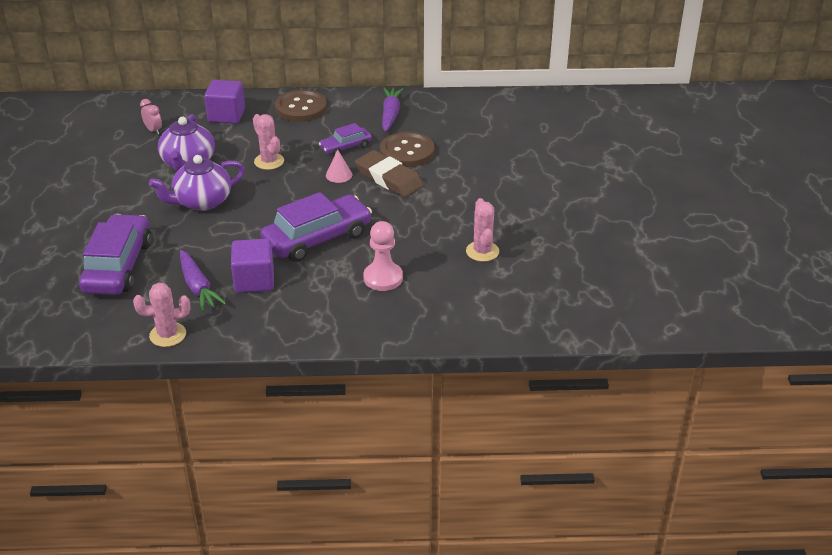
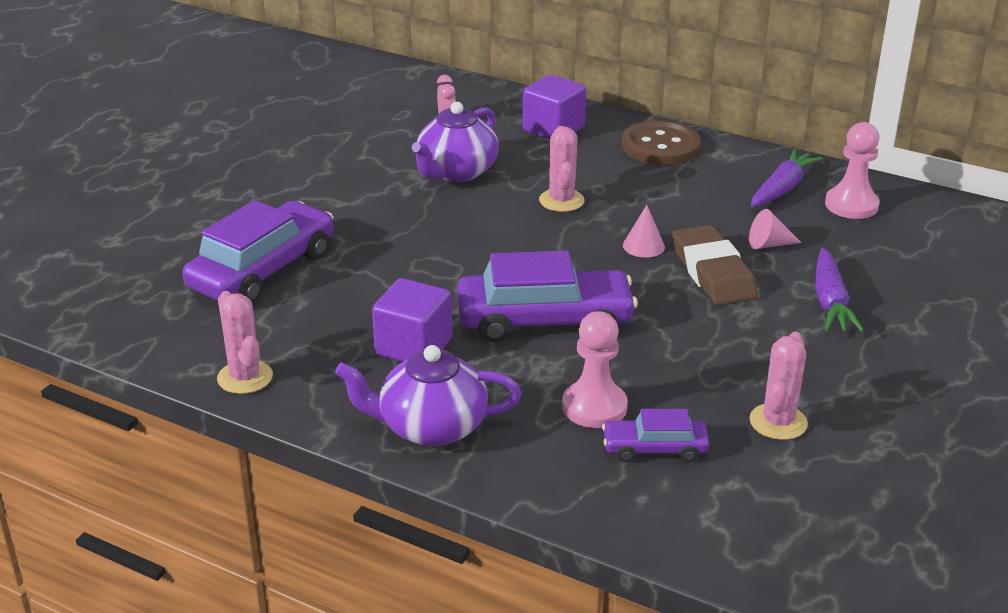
camera: 30 degrees right, 5 degrees down
pink cactus [133,283,190,347] -> pink cactus turned 45 degrees clockwise [217,291,273,394]
purple teapot [149,155,245,211] -> purple teapot moved to [335,345,521,446]
purple carrot [180,250,226,312] -> purple carrot moved to [815,248,864,332]
purple car [319,123,372,156] -> purple car moved to [602,409,709,462]
brown button [380,132,435,167] -> pink cone [749,209,801,249]
none -> pink pawn [825,122,880,219]

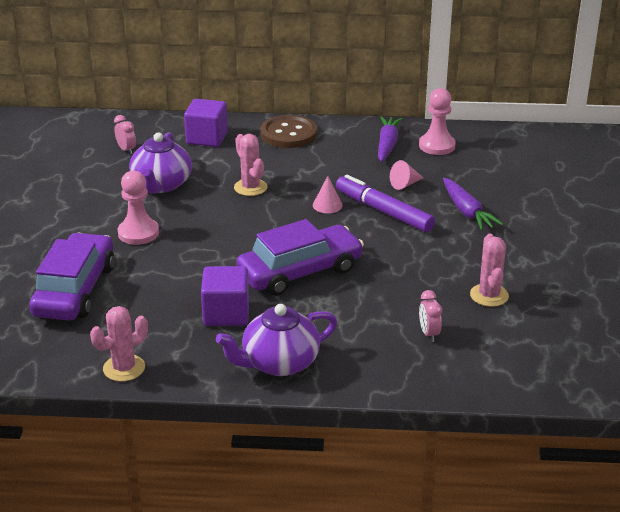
camera: 25 degrees left, 0 degrees up
pink cactus [217,291,273,394] -> pink cactus turned 75 degrees counterclockwise [90,306,148,382]
pink pawn [562,311,628,428] -> pink pawn moved to [118,171,159,245]
purple car [602,409,709,462] -> pink clock [419,290,442,342]
brown eraser [672,225,758,306] -> purple marker [336,175,435,232]

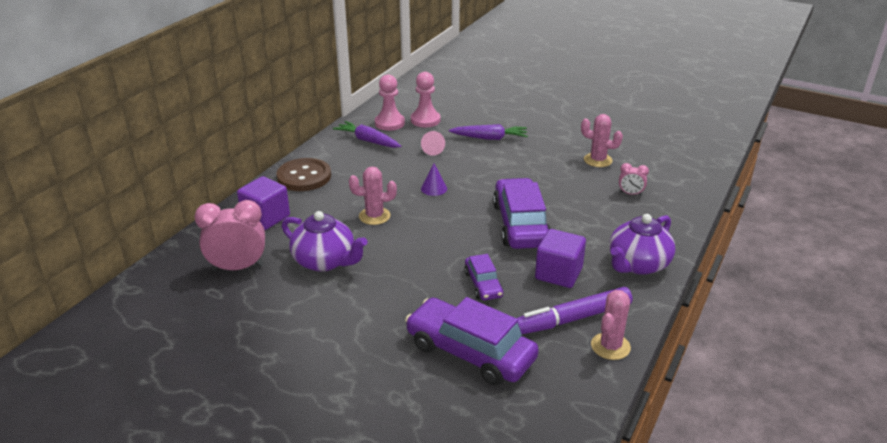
camera: 65 degrees left, 0 degrees up
pink cactus [90,306,148,382] -> pink cactus turned 45 degrees clockwise [591,290,631,360]
pink clock [114,115,136,155] -> pink clock [195,200,265,271], size x1.99
pink pawn [118,171,159,245] -> pink pawn moved to [411,72,440,127]
purple teapot [216,304,337,376] -> purple teapot turned 45 degrees clockwise [609,214,675,275]
pink cone [313,176,343,213] -> purple cone [421,163,447,196]
purple marker [336,175,435,232] -> purple marker moved to [517,287,632,334]
none -> purple car [464,254,503,301]

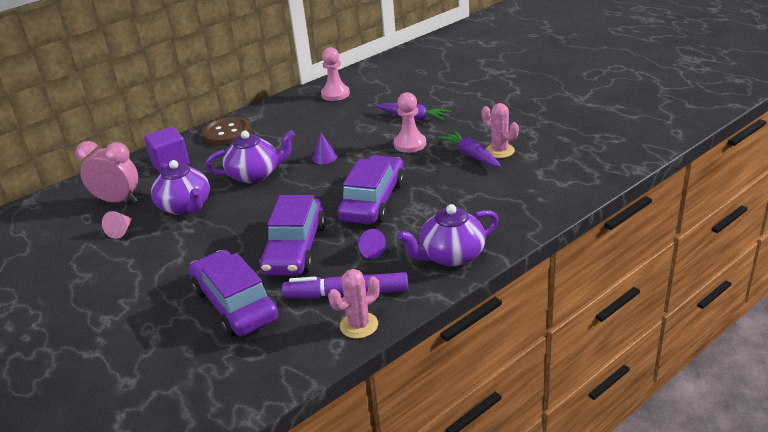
camera: 25 degrees right, 0 degrees up
purple carrot [333,121,401,148] -> purple carrot moved to [438,130,501,167]
pink cactus [349,167,397,225] -> purple teapot [205,130,295,183]
pink pawn [411,72,440,127] -> pink pawn moved to [394,92,426,153]
pink cone [421,131,445,156] -> pink cone moved to [102,211,132,239]
purple car [464,254,503,301] -> purple car [259,195,326,276], size x1.90
purple cube [535,229,586,288] -> purple cone [356,229,386,259]
pink clock [619,163,649,196] -> none

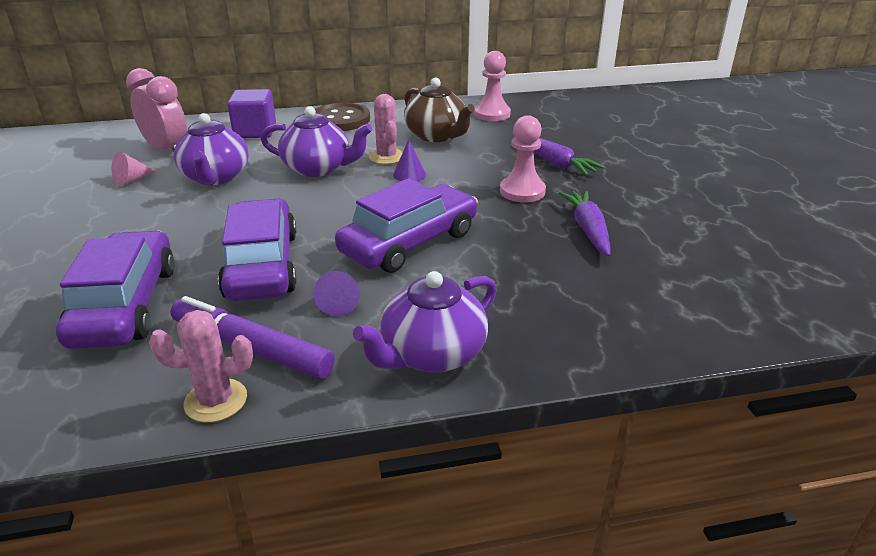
camera: 25 degrees right, 0 degrees up
purple car [259,195,326,276] -> purple car turned 135 degrees clockwise [218,199,297,301]
purple teapot [398,204,499,267] -> purple teapot turned 45 degrees counterclockwise [353,271,497,373]
pink cactus [482,103,519,158] -> pink cactus moved to [369,94,403,164]
none -> brown teapot [404,78,474,142]

